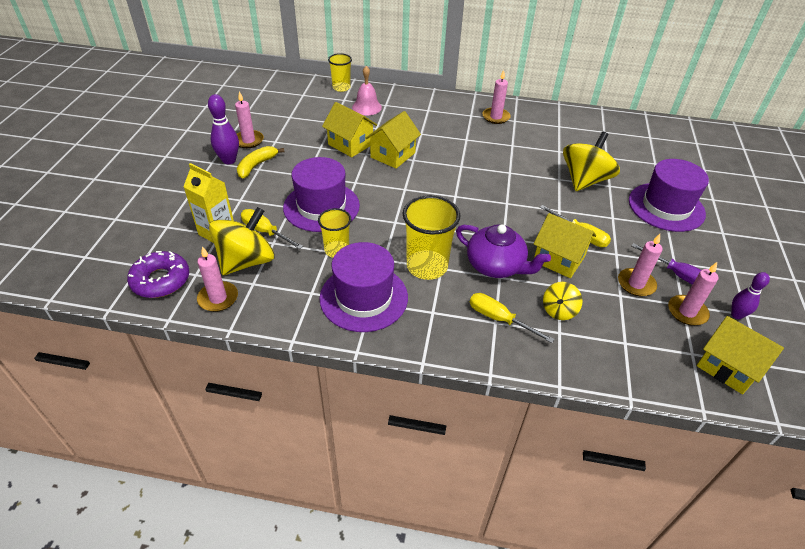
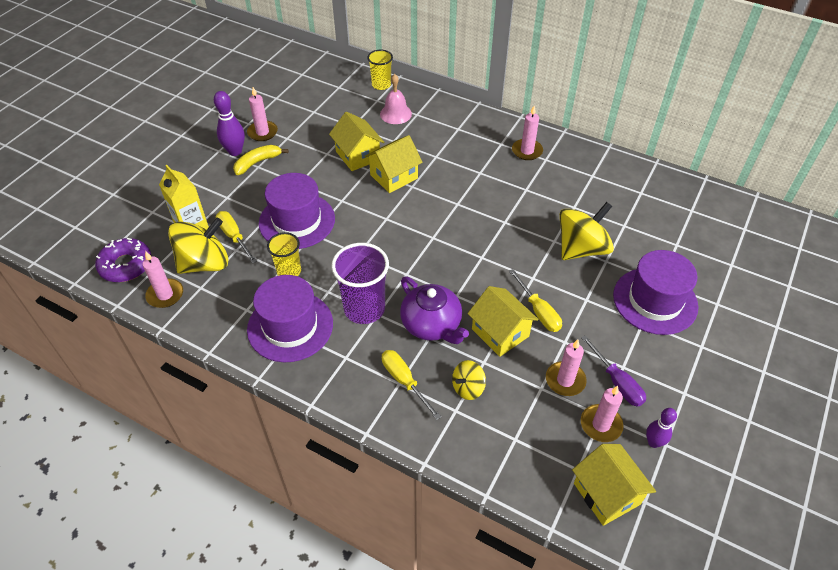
camera: 20 degrees right, 5 degrees up
yellow cup [403,195,460,280] -> purple cup [331,243,389,324]

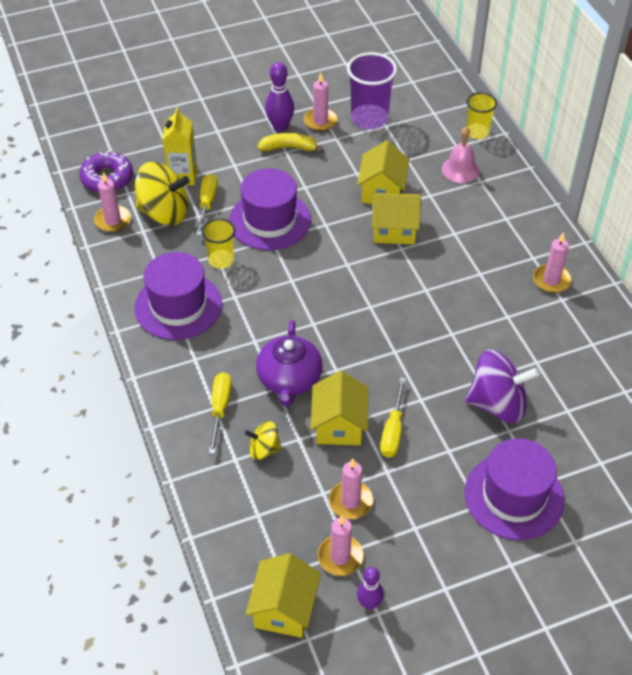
camera: 40 degrees right, 0 degrees up
purple cup [331,243,389,324] -> purple cup moved to [347,52,397,129]
yellow spinning top [559,202,614,260] -> purple spinning top [465,350,540,423]
purple screwdriver [581,335,646,407] -> none

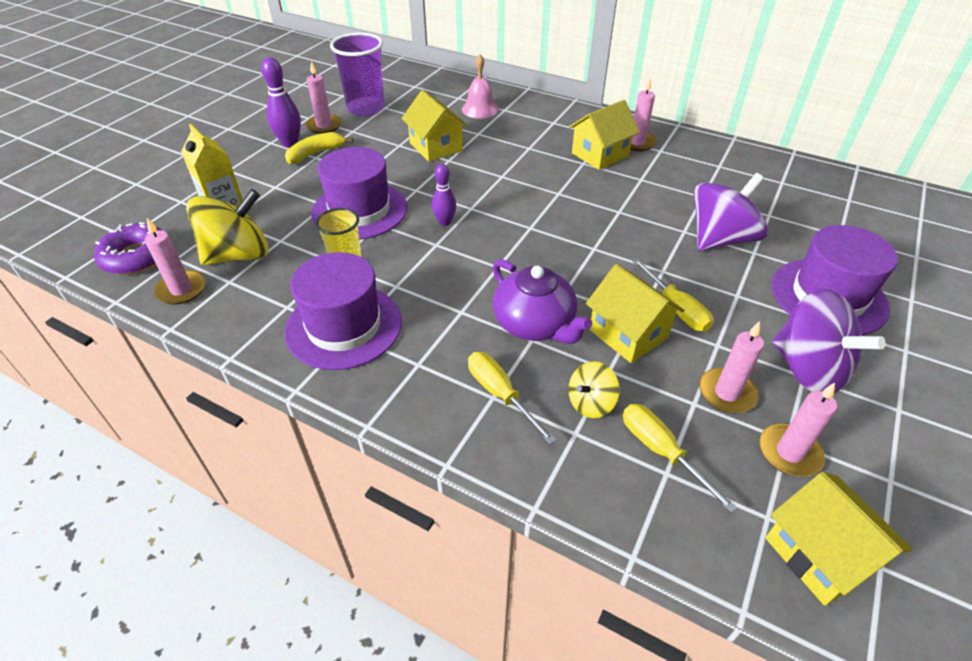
camera: 40 degrees left, 5 degrees down
yellow screwdriver [196,174,218,235] -> yellow screwdriver moved to [623,404,737,513]
purple bowling pin [357,567,384,610] -> purple bowling pin moved to [432,164,456,226]
yellow house [372,193,421,244] -> yellow house moved to [569,100,640,170]
yellow cup [466,92,497,139] -> none
none -> purple spinning top [772,289,885,393]

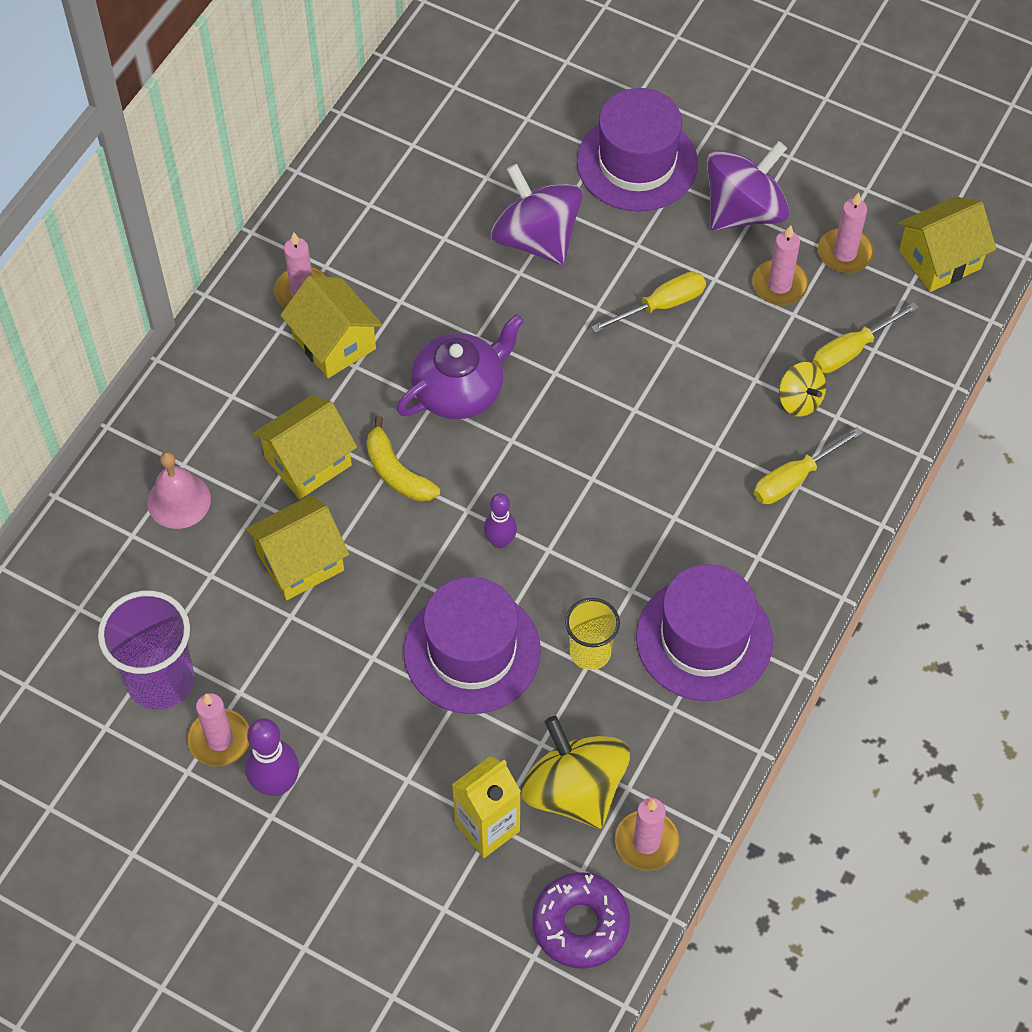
camera: 90 degrees left, 15 degrees up
yellow banana [285,132,353,164] -> yellow banana moved to [366,416,440,502]
purple teapot [493,259,592,344] -> purple teapot moved to [396,314,524,419]
yellow house [586,264,685,363] -> yellow house moved to [253,395,357,499]

